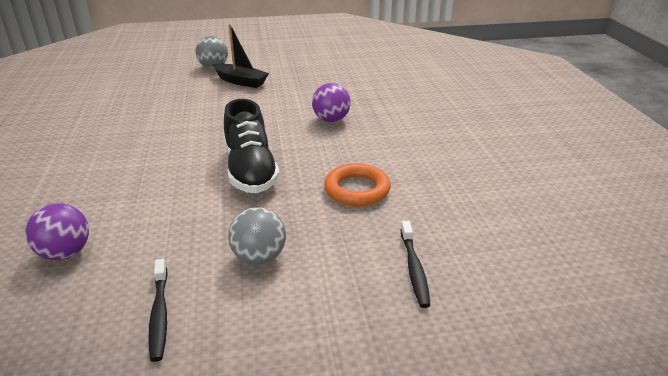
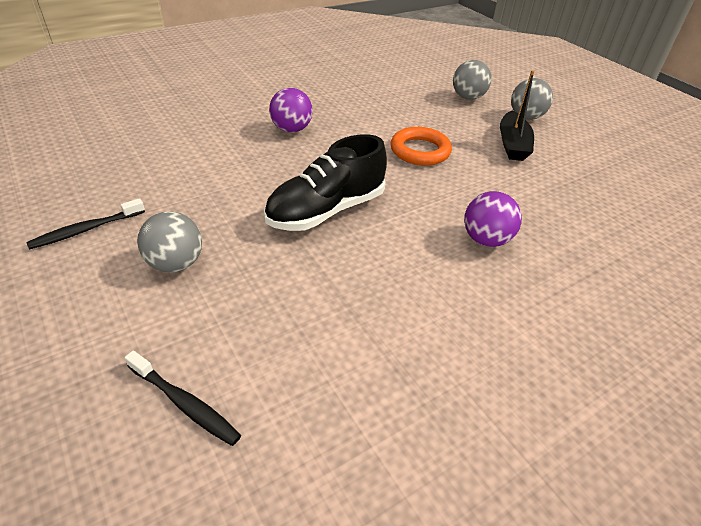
camera: 65 degrees right, 10 degrees up
purple ball [25,203,89,260] -> purple ball moved to [269,88,313,133]
orange ring [324,163,391,206] -> orange ring moved to [391,127,452,166]
black toothbrush [401,221,430,308] -> black toothbrush turned 120 degrees counterclockwise [125,350,241,446]
none -> grey ball [453,60,492,100]

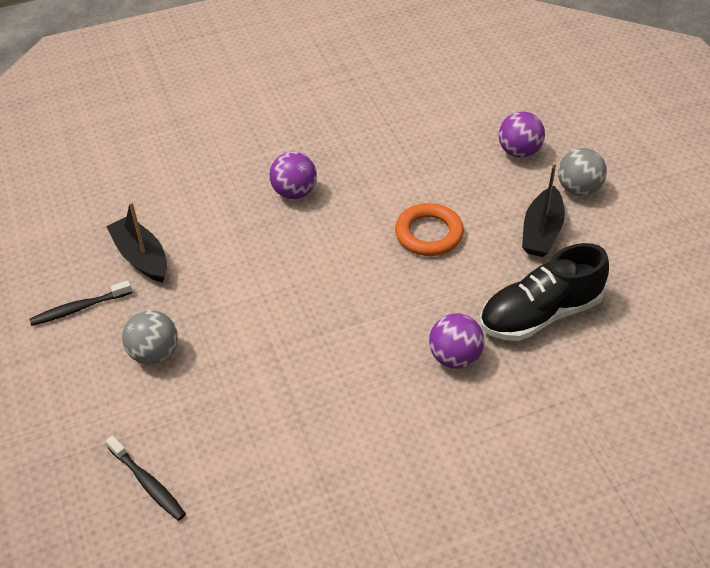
camera: 15 degrees right, 5 degrees up
black shoe [264,134,387,231] -> black shoe moved to [480,243,609,341]
grey ball [453,60,492,100] -> purple ball [499,112,545,158]
none -> black boat [106,202,167,283]

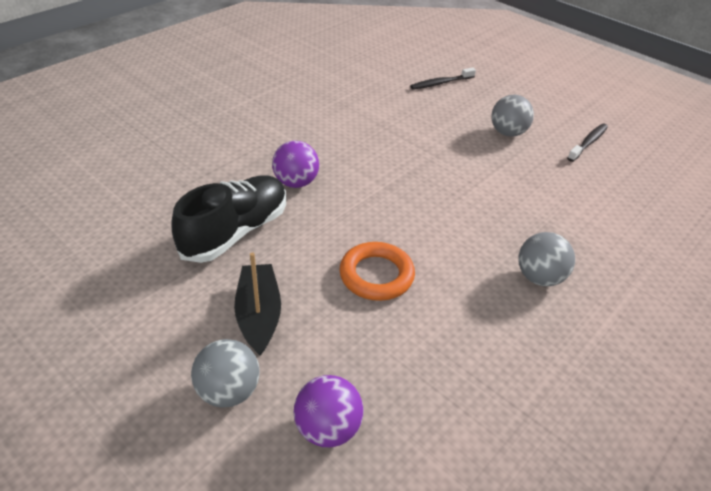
camera: 150 degrees right, 5 degrees down
black boat [106,202,167,283] -> none
black toothbrush [106,435,186,521] -> black toothbrush turned 45 degrees counterclockwise [410,67,476,90]
purple ball [269,152,317,199] -> grey ball [518,232,575,286]

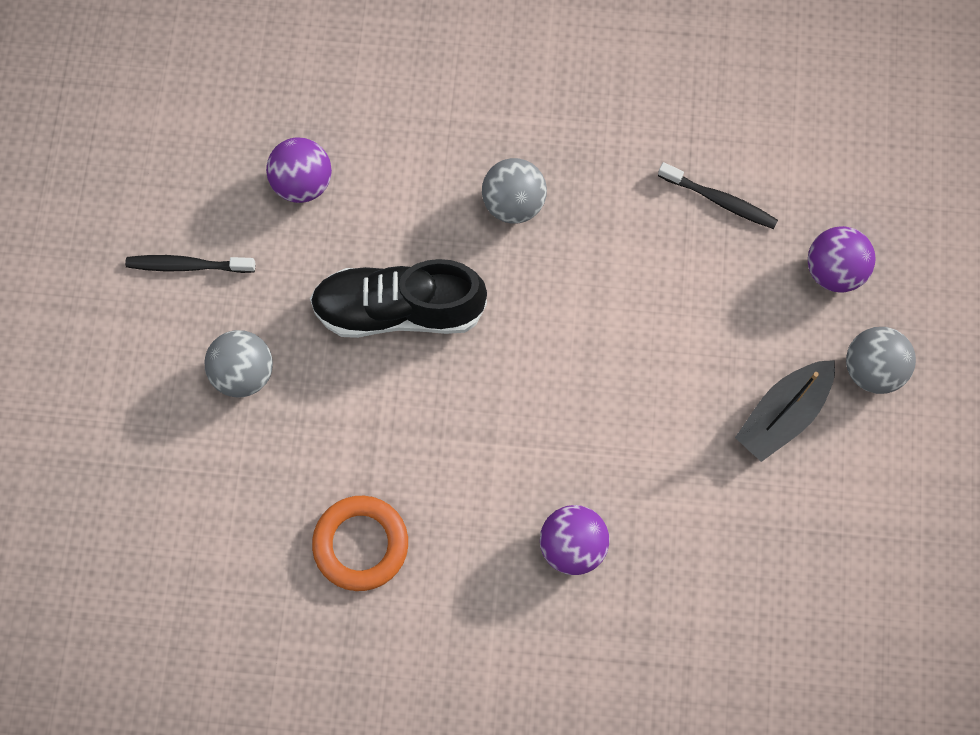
camera: 125 degrees left, 30 degrees up
black shoe [171,175,286,263] -> black shoe moved to [310,259,487,338]
orange ring [339,242,415,301] -> orange ring moved to [312,496,408,591]
black toothbrush [410,67,476,90] -> black toothbrush moved to [658,162,778,229]
none -> purple ball [266,138,332,203]

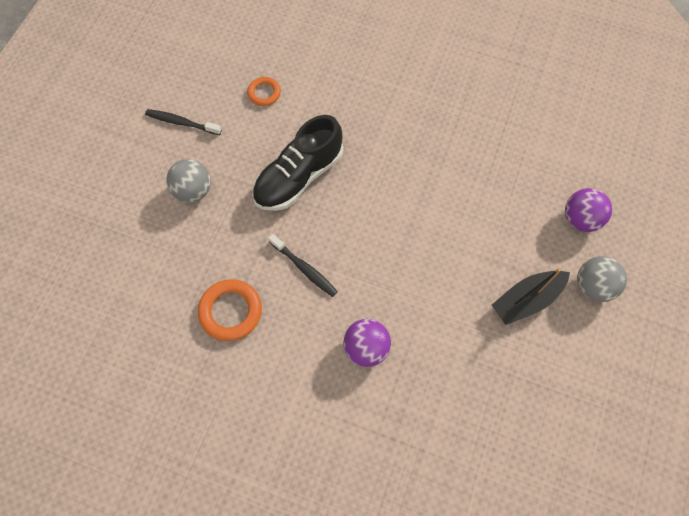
camera: 15 degrees right, 5 degrees down
purple ball [266,138,332,203] -> orange ring [247,77,281,106]
black shoe [310,259,487,338] -> black shoe turned 60 degrees counterclockwise [252,115,343,211]
grey ball [482,158,547,224] -> none
black toothbrush [658,162,778,229] -> black toothbrush moved to [268,234,338,297]

